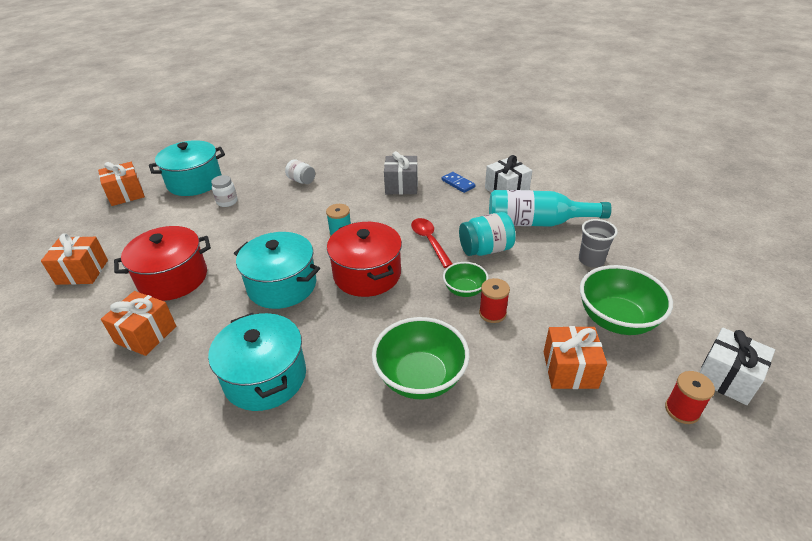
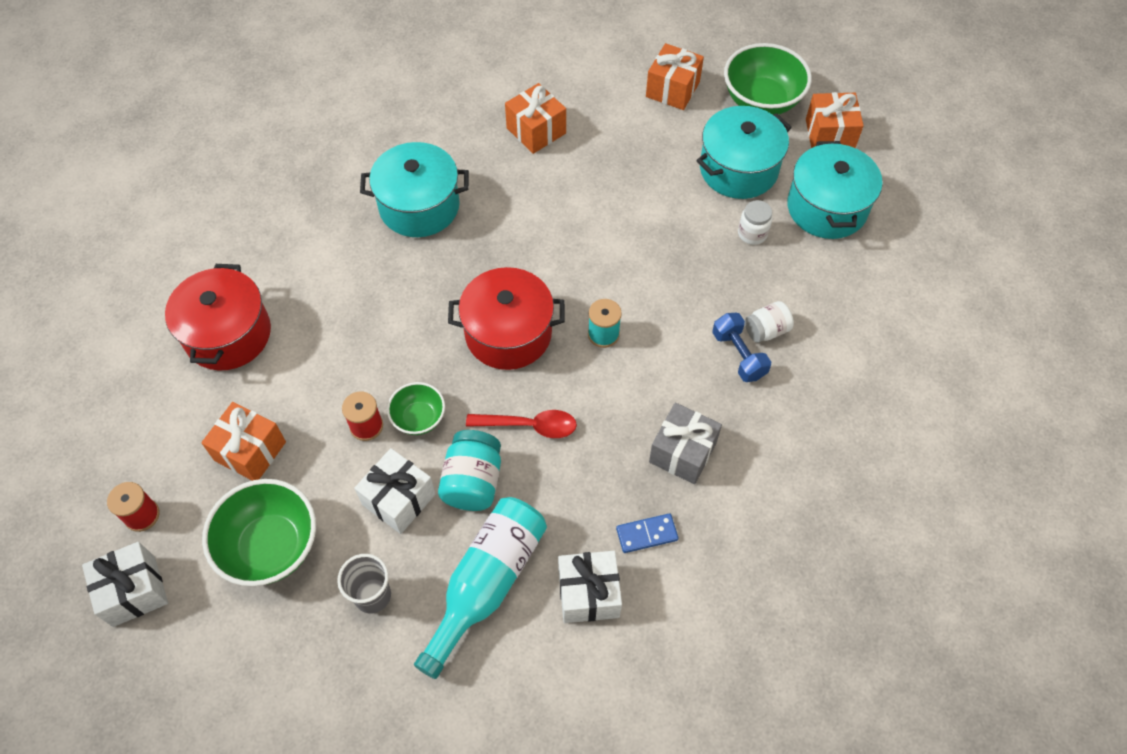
camera: 115 degrees right, 20 degrees up
red pot [114,226,211,301] -> red pot moved to [165,264,271,370]
turquoise pot [234,232,320,309] -> turquoise pot moved to [696,106,792,199]
green bowl [372,317,470,399] -> green bowl moved to [724,43,812,115]
none -> white gift [354,448,436,534]
none -> blue dumbbell [712,313,771,382]

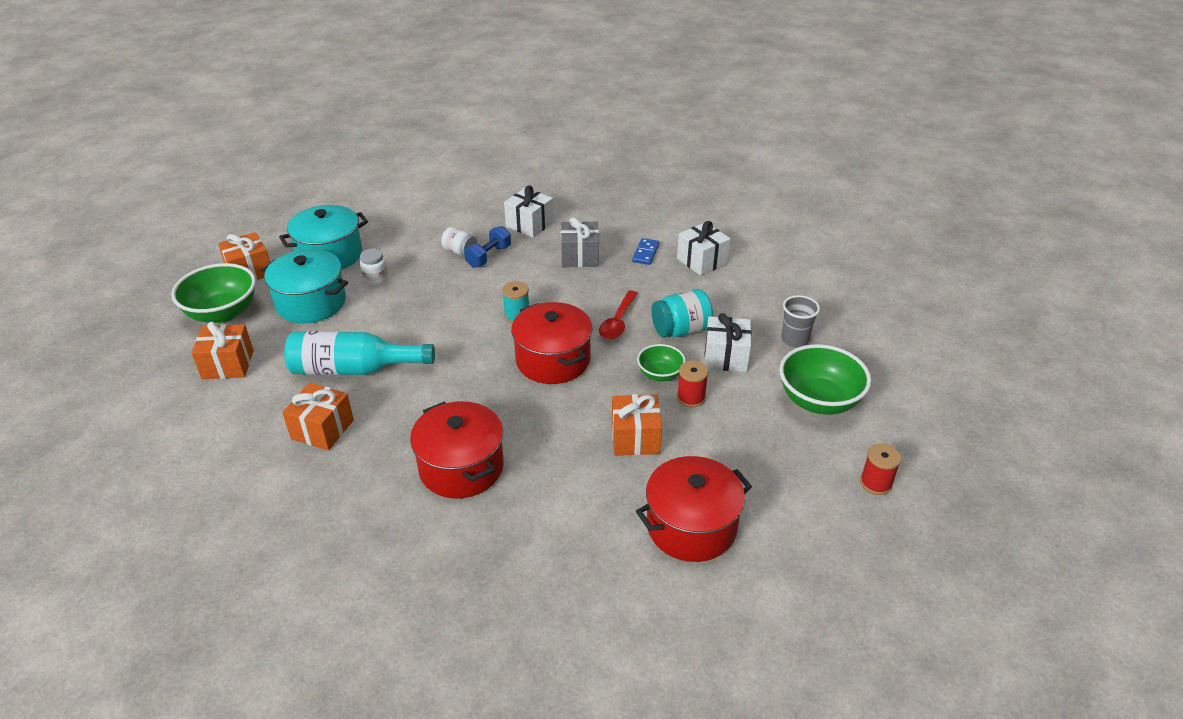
camera: 120 degrees left, 20 degrees down
white gift [82,542,168,627] -> white gift moved to [504,185,554,237]
orange gift [201,402,286,481] -> orange gift moved to [612,394,662,456]
turquoise pot [360,142,469,237] -> red pot [410,401,504,498]
turquoise bottle [414,497,547,679] -> turquoise bottle moved to [284,331,435,375]
red spoon [466,410,577,438] -> red spoon turned 135 degrees counterclockwise [599,290,638,340]
blue domino [616,513,678,553] -> blue domino turned 60 degrees clockwise [632,238,659,265]

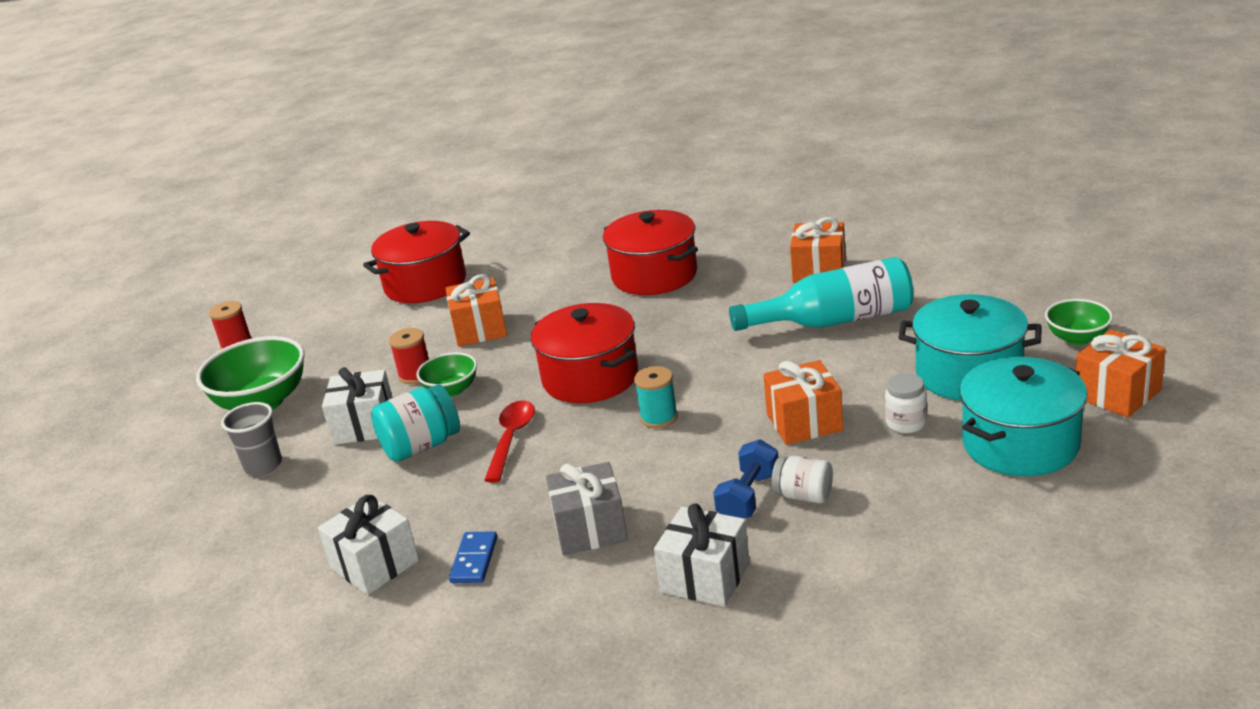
camera: 175 degrees right, 10 degrees down
green bowl [171,263,256,323] -> green bowl [1045,299,1113,345], size x0.56
orange gift [191,322,254,379] -> orange gift moved to [763,360,843,445]

